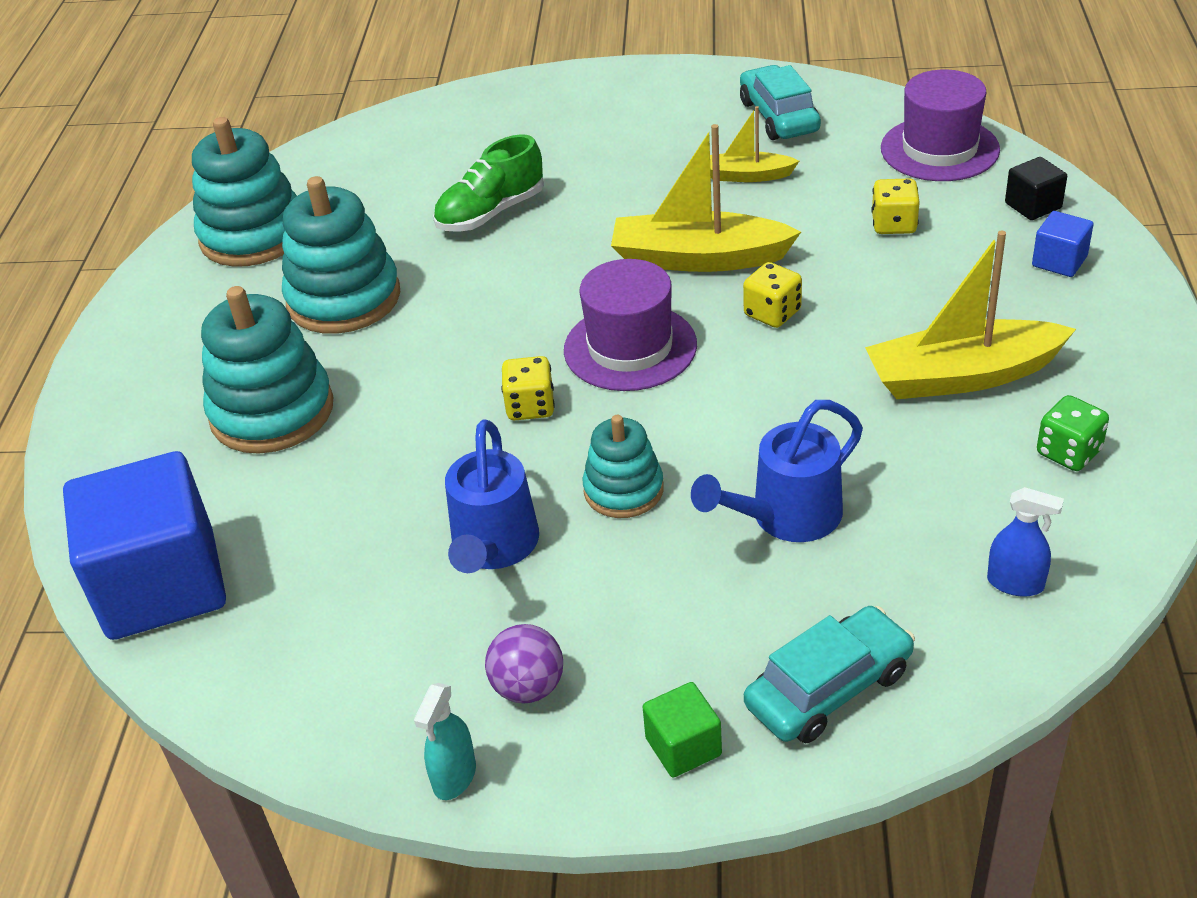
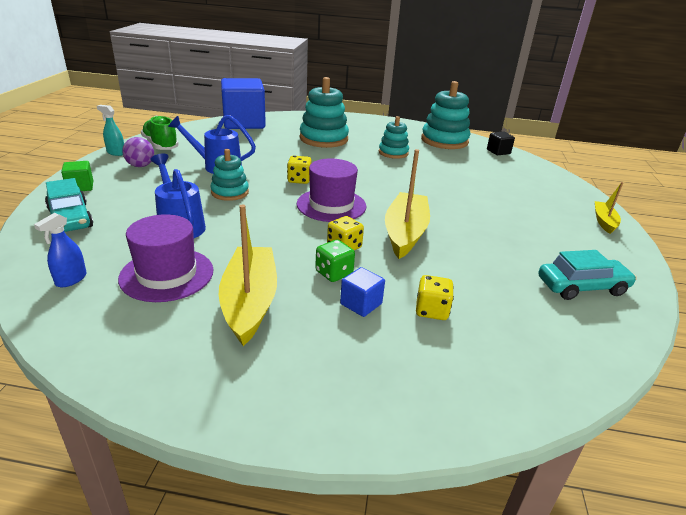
camera: 90 degrees right, 10 degrees down
turquoise stacking toy [282,176,400,334] -> turquoise stacking toy [379,116,409,159], size x0.59
green shoe [433,134,544,232] -> green shoe moved to [141,116,179,150]
yellow boat [710,106,799,182] -> yellow boat moved to [595,182,624,234]
purple hat [881,70,1000,181] -> purple hat moved to [118,214,214,302]
black cube [1005,157,1067,220] -> black cube moved to [487,131,515,155]
blue cube [1032,211,1094,277] -> blue cube moved to [340,267,385,317]
green dice [1037,395,1109,471] -> green dice moved to [315,240,355,282]

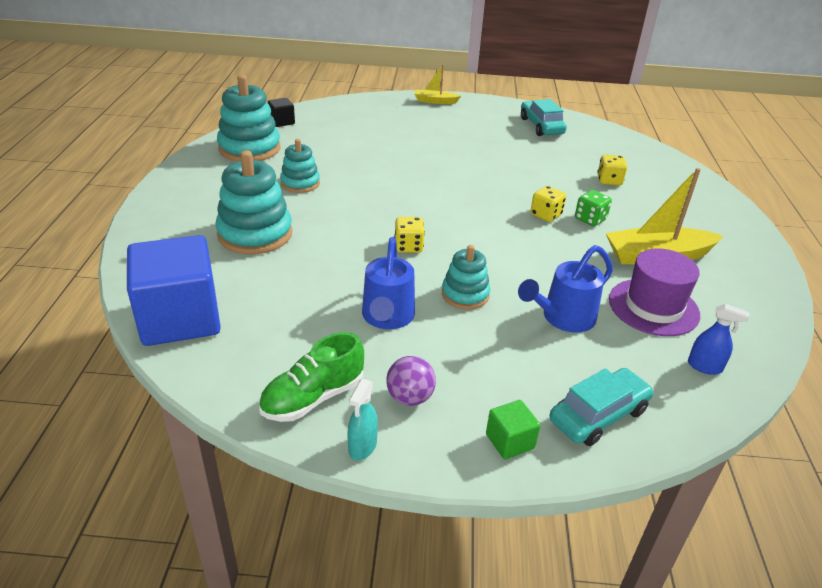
camera: 95 degrees left, 5 degrees up
purple hat [297,158,367,222] -> none
blue cube [340,267,385,317] -> none
yellow boat [385,149,430,259] -> none

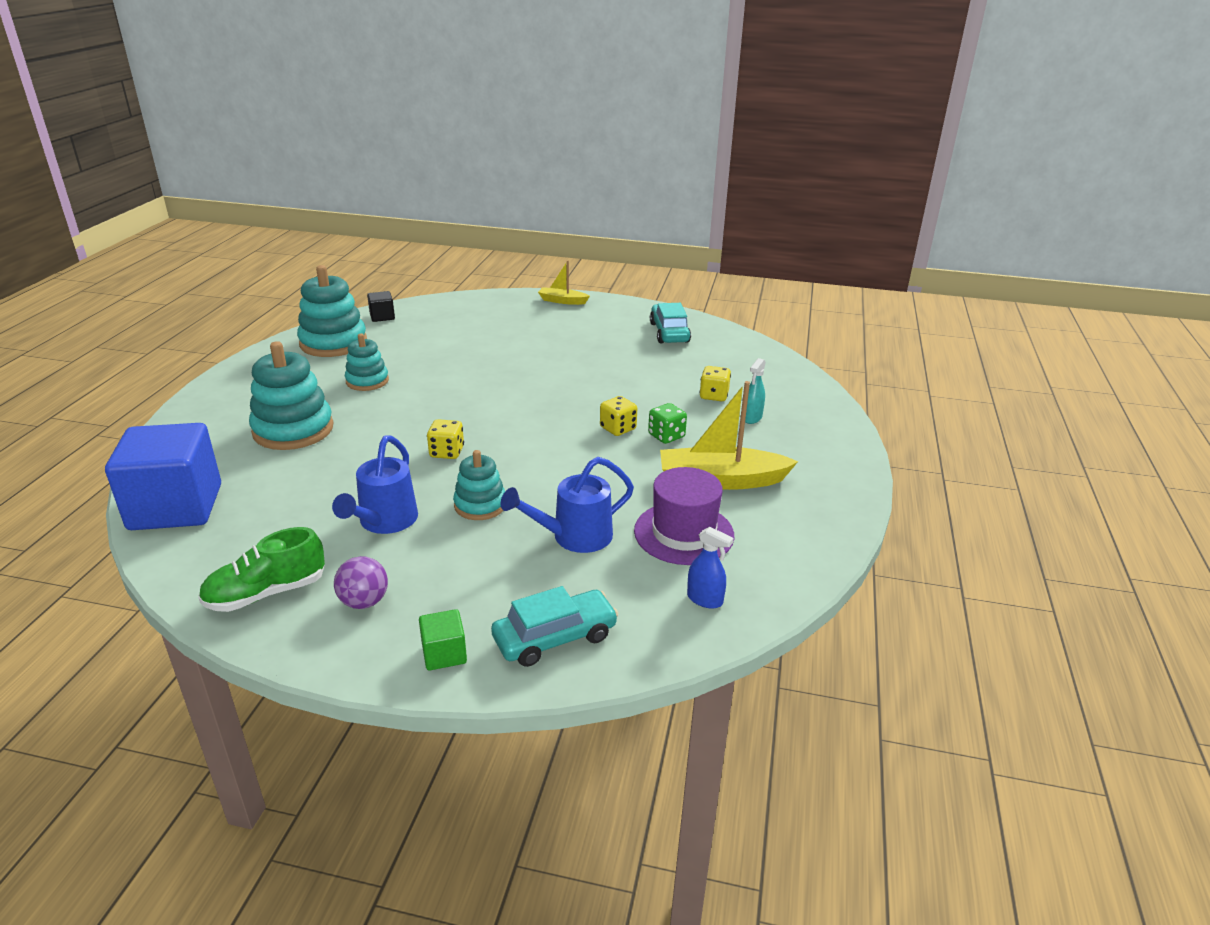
camera: 10 degrees right, 5 degrees down
turquoise spray bottle [347,379,378,460] -> turquoise spray bottle moved to [745,358,766,424]

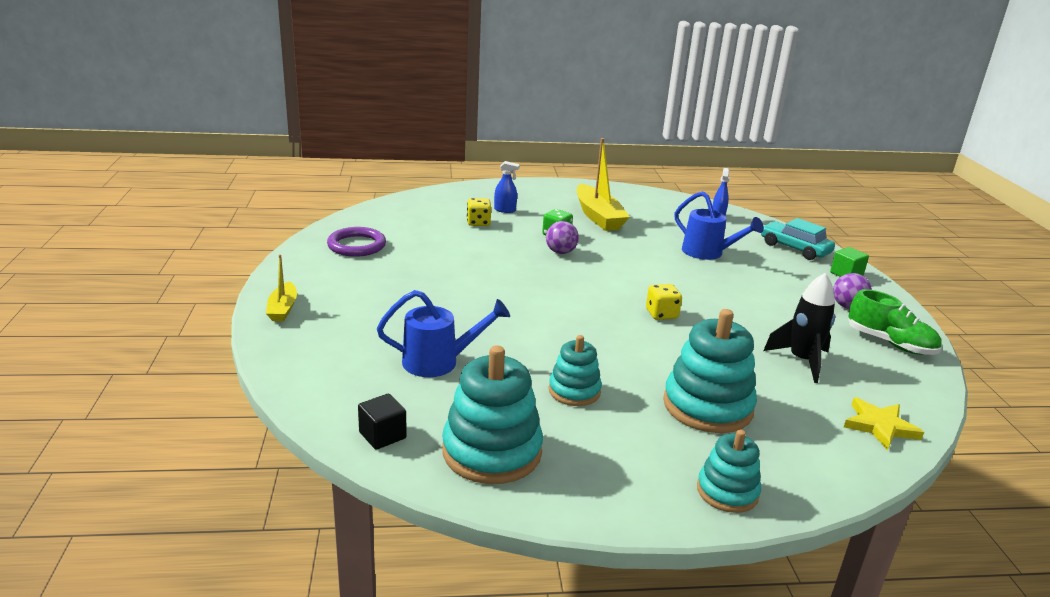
camera: 110 degrees left, 5 degrees down
blue cube [105,423,221,530] -> yellow star [844,397,924,450]
blue watering can [332,435,418,534] -> blue watering can moved to [377,290,510,377]
turquoise stacking toy [453,450,505,520] -> turquoise stacking toy moved to [697,430,761,513]
yellow dice [600,396,637,436] -> purple ball [546,221,579,254]
purple hat [634,467,734,565] -> none
turquoise car [650,303,691,343] -> purple ring [327,227,386,257]
turquoise spray bottle [745,358,766,424] -> blue spray bottle [494,161,520,213]
none -> black rocket [764,273,835,383]

